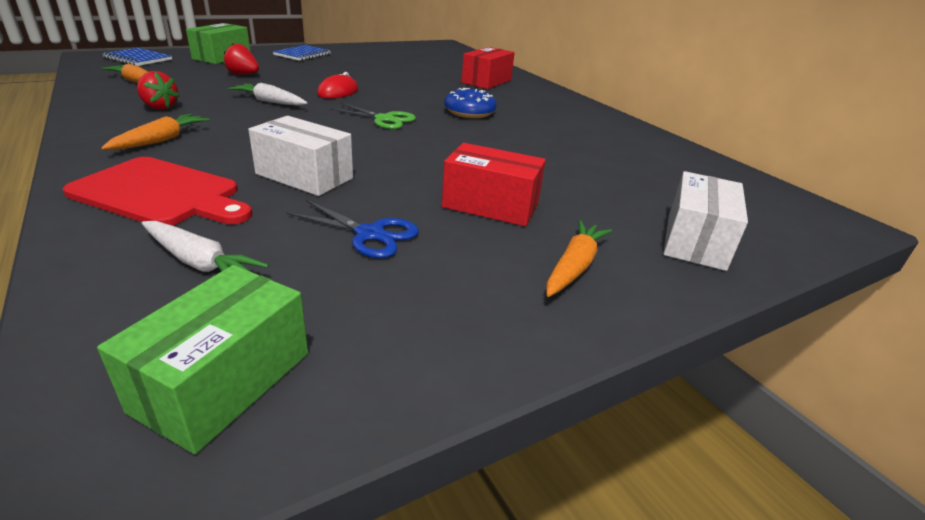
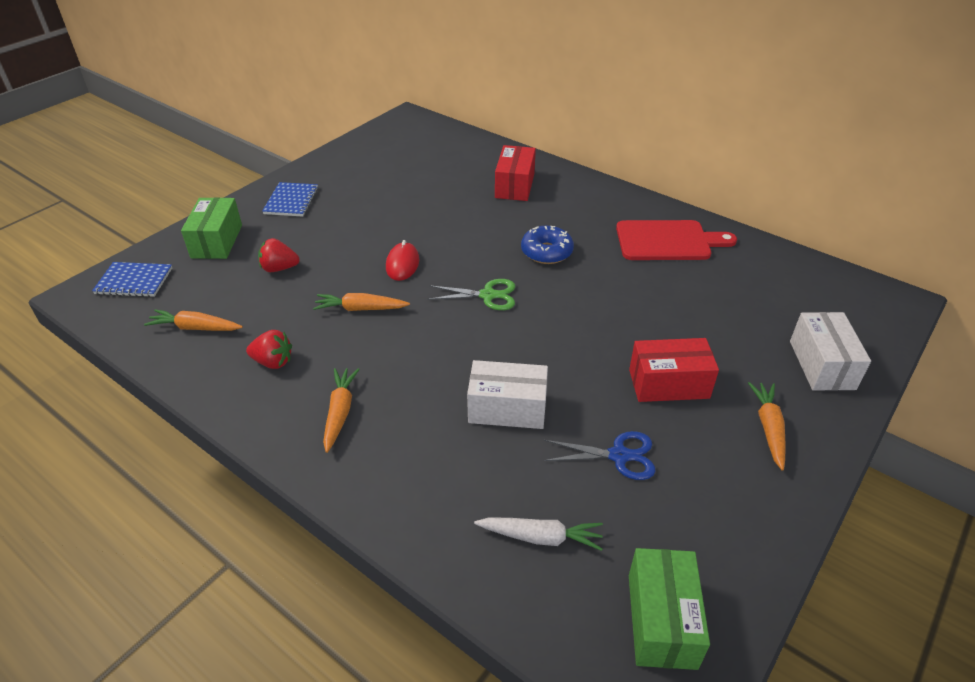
camera: 20 degrees left, 10 degrees up
red cutting board [63,157,252,226] -> red cutting board moved to [616,220,737,260]
white carrot [228,83,307,106] -> orange carrot [313,293,410,311]

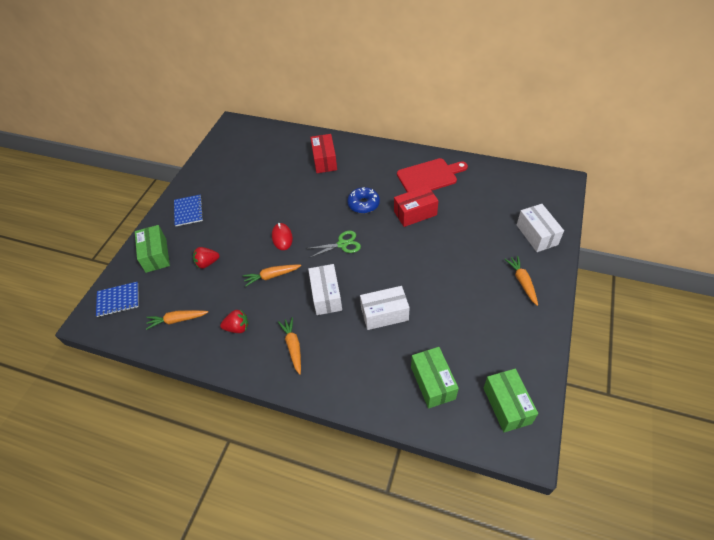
camera: 15 degrees left, 10 degrees up
white carrot [474,517,603,551] -> green box [411,347,459,408]
blue scissors [544,431,656,480] -> none
red box [629,338,719,402] -> red box moved to [394,186,439,227]
none -> white box [308,264,342,315]

